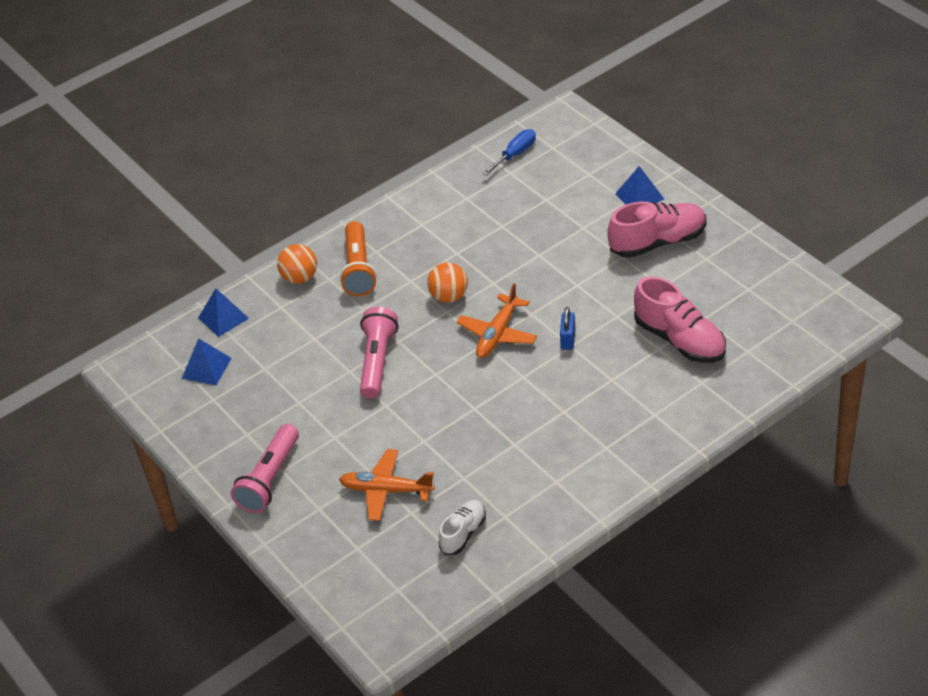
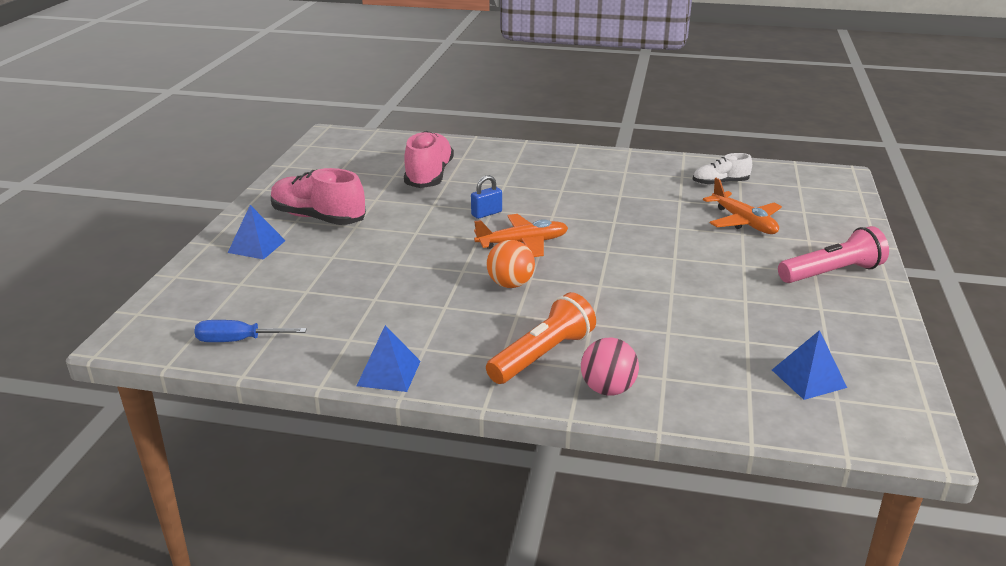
camera: 135 degrees left, 15 degrees down
blue pyramid [198,289,249,337] -> blue pyramid moved to [357,325,421,392]
orange ball [277,244,317,284] -> pink ball [581,338,639,396]
pink flashlight [360,307,398,399] -> none

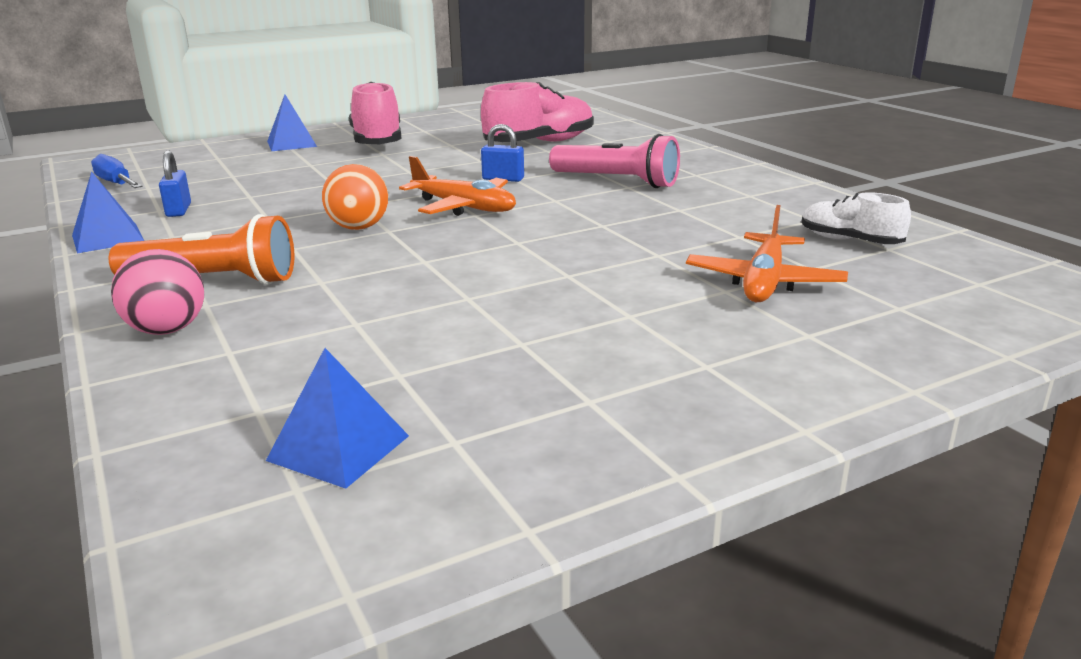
camera: 50 degrees right, 5 degrees down
pink flashlight [778,226,889,283] -> pink flashlight moved to [549,134,680,188]
none -> blue padlock [159,151,191,217]

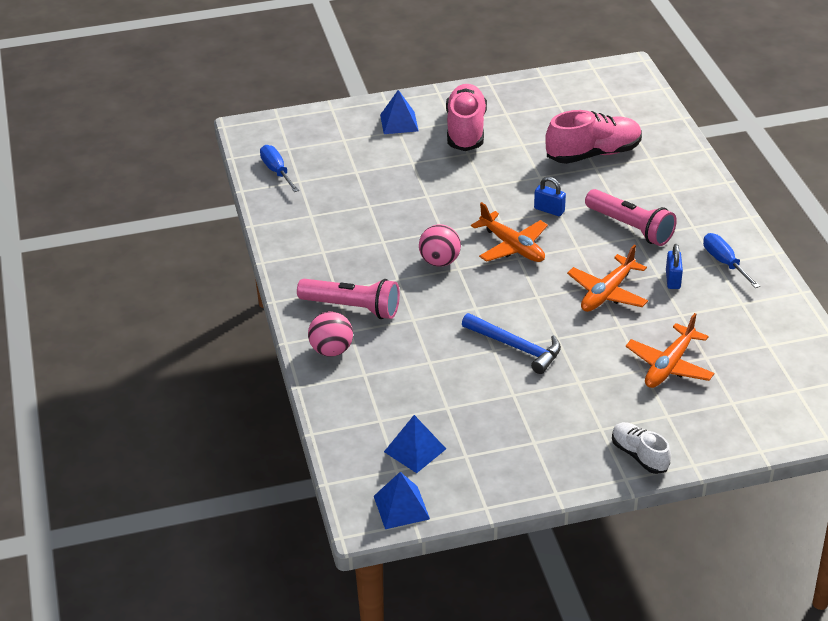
camera: 15 degrees right, 15 degrees up
blue pyramid [72,171,144,253] -> blue pyramid moved to [374,472,430,529]
orange flashlight [109,214,294,285] -> pink flashlight [297,279,400,319]
blue padlock [159,151,191,217] -> blue padlock moved to [666,244,683,289]
orange ball [322,164,388,230] -> pink ball [419,224,461,267]
white shoe [801,192,911,244] -> white shoe moved to [612,422,671,474]
none -> blue hammer [462,313,561,374]
none -> orange plane [567,245,648,312]
none -> blue screwdriver [703,233,760,288]

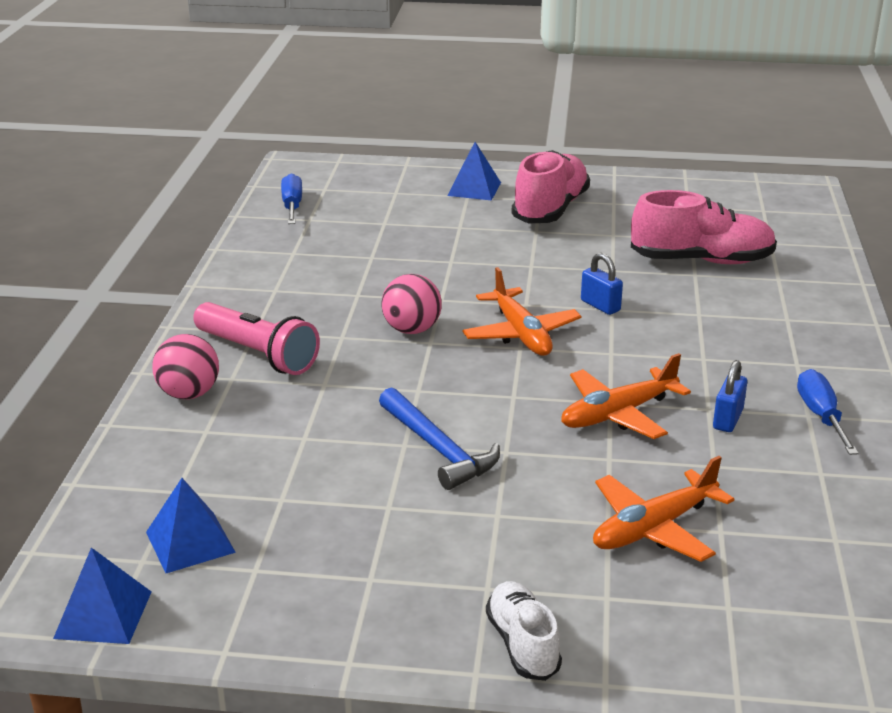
camera: 20 degrees right, 10 degrees down
pink flashlight [585,189,677,246] -> none

